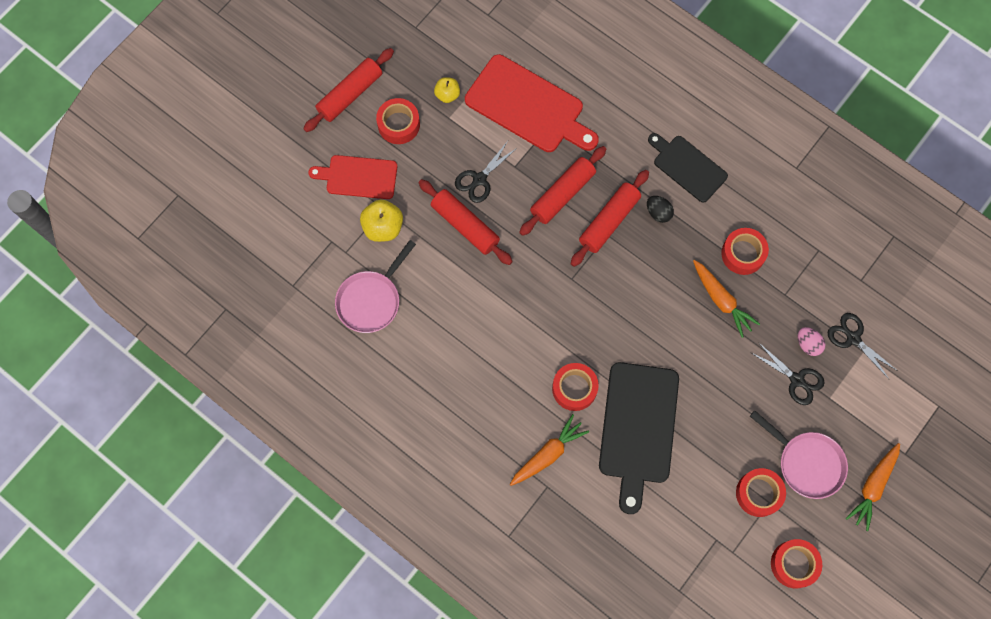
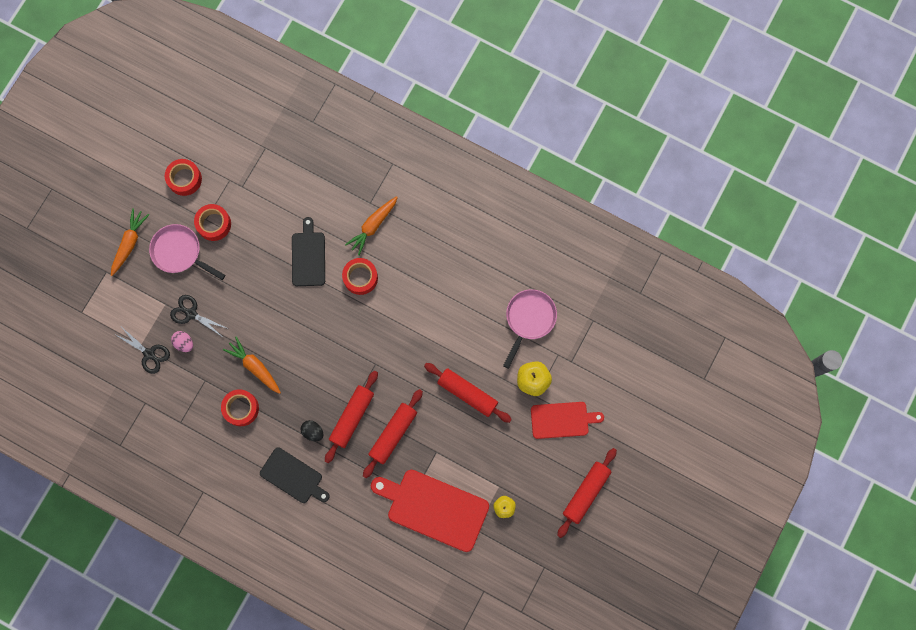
camera: 170 degrees right, 5 degrees up
red tape [376,98,420,144] -> none
black scissors [455,141,517,203] -> none
black cutting board [599,362,679,514] -> black cutting board [292,217,325,286], size x0.62

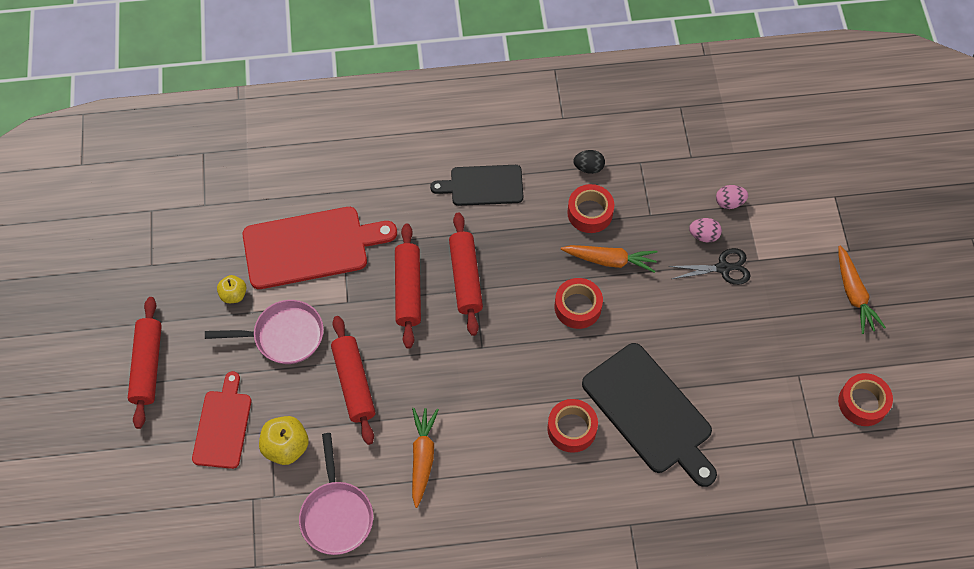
camera: 145 degrees right, 15 degrees down
black scissors [116,328,170,374] -> pink egg [716,185,748,209]
pink pan [149,224,225,280] -> pink pan moved to [205,300,324,364]
red tape [194,204,231,241] -> red tape moved to [555,278,603,329]
black cutting board [292,217,325,286] -> black cutting board [582,343,717,487], size x1.61
black egg [301,420,324,441] -> black egg moved to [573,150,605,174]
orange carrot [345,196,398,256] -> orange carrot moved to [412,408,439,508]
red rolling pin [424,363,512,423] -> red rolling pin turned 75 degrees clockwise [331,316,375,445]
red cutting board [531,402,604,439] -> red cutting board turned 135 degrees clockwise [192,371,251,469]

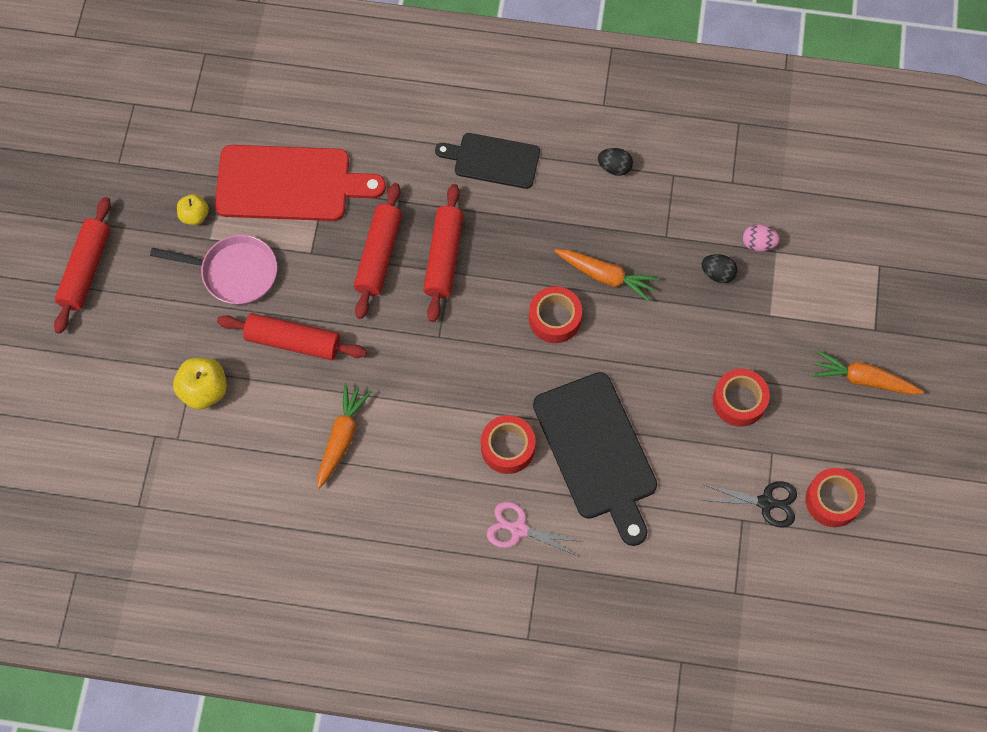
camera: 15 degrees right, 5 degrees up
red cutting board [192,371,251,469] -> none
pink pan [299,433,373,555] -> none
red rolling pin [331,316,375,445] -> red rolling pin turned 75 degrees counterclockwise [217,313,367,360]
red tape [567,184,614,233] -> red tape moved to [713,369,770,427]
black scissors [668,248,750,285] -> black scissors moved to [701,481,797,528]
pink egg [689,218,722,243] -> black egg [701,254,738,283]
orange carrot [838,245,886,334] -> orange carrot turned 105 degrees clockwise [812,351,924,395]
none -> pink scissors [487,501,584,556]

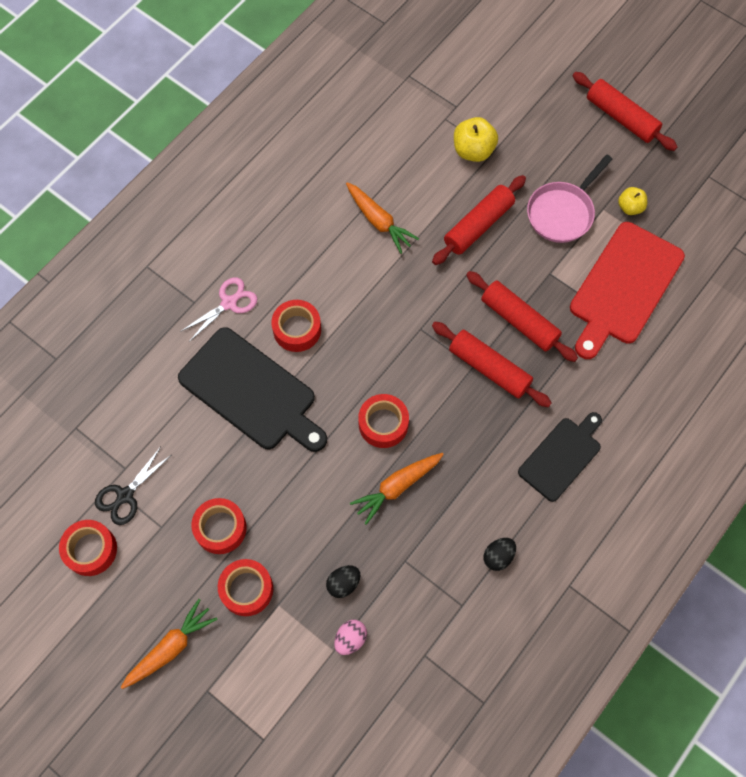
camera: 120 degrees right, 0 degrees up
black cutting board [533,372,657,546] -> black cutting board turned 150 degrees counterclockwise [178,327,327,452]
none -> red tape [218,559,273,616]

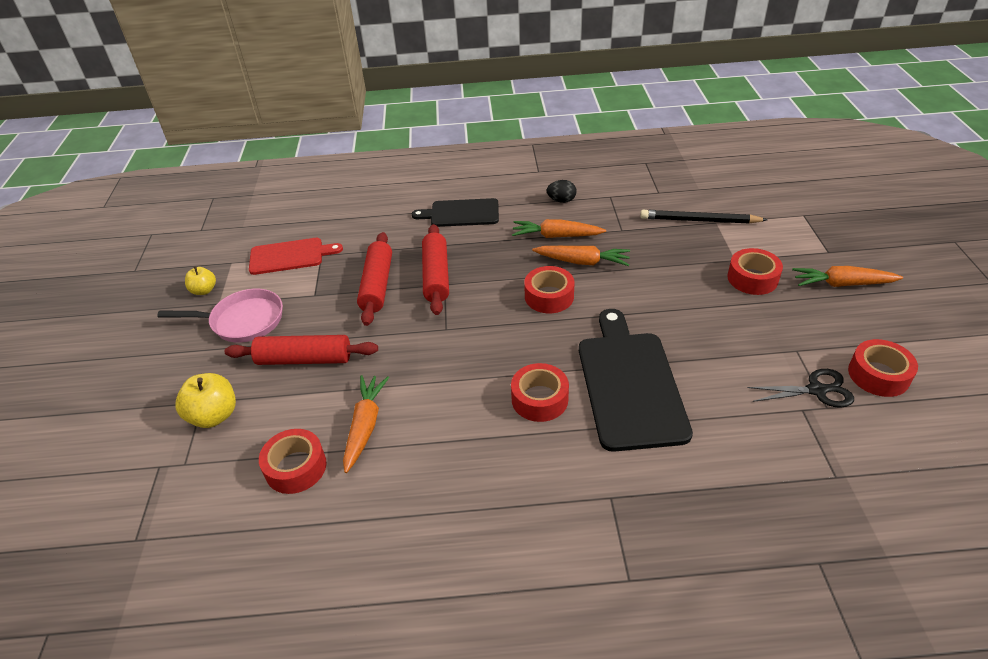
camera: 130 degrees left, 25 degrees down
pink scissors [180,277,257,342] -> none
red tape [191,498,247,554] -> red tape moved to [259,429,326,494]
black egg [326,565,361,598] -> none
pink egg [334,620,367,655] -> black pencil [640,210,768,224]
red cutting board [570,222,685,359] -> red cutting board [249,238,343,275], size x0.62
red rolling pin [573,72,677,151] -> none
none -> orange carrot [512,219,606,238]

